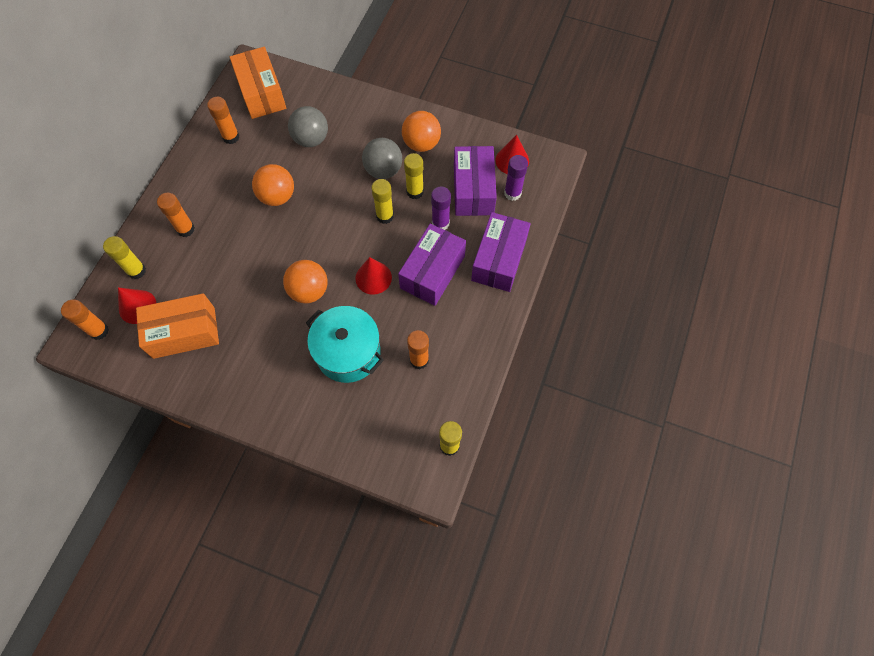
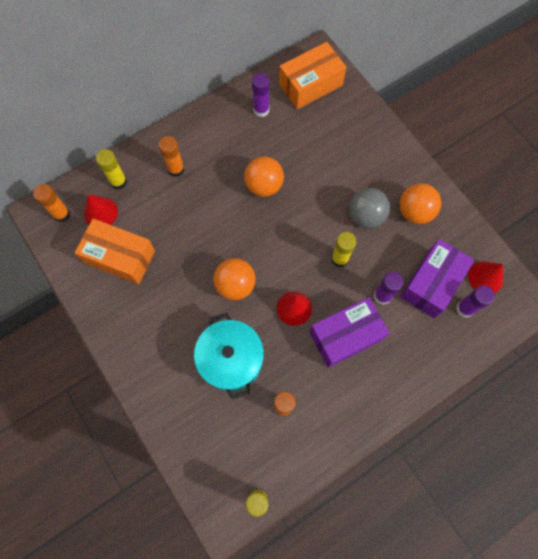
camera: 35 degrees right, 5 degrees up
orange glue stick [207,97,239,144] -> purple glue stick [252,73,270,117]
orange box [230,47,286,119] -> orange box turned 45 degrees clockwise [279,42,346,109]
grey ball [288,106,328,147] -> none
yellow glue stick [404,153,424,199] -> none
purple box [471,212,531,292] -> none

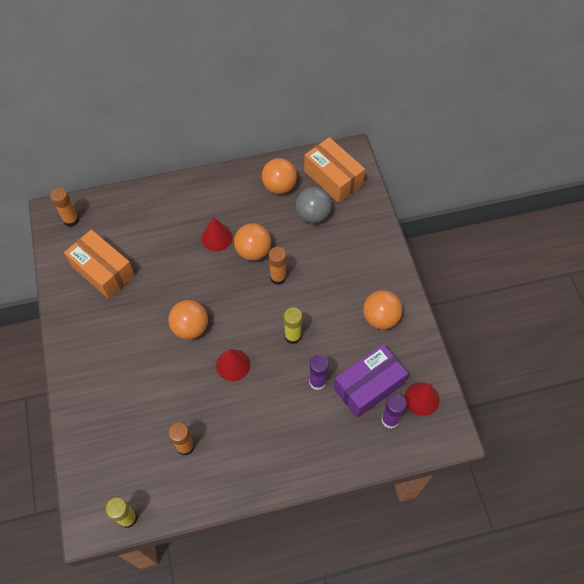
camera: 20 degrees right, 10 degrees down
red cone [84,195,118,225] -> red cone moved to [201,217,232,251]
yellow glue stick [96,149,127,189] -> none
orange glue stick [159,136,185,177] -> orange glue stick moved to [269,247,286,285]
turquoise pot [194,313,264,399] -> none
purple glue stick [252,73,270,117] -> orange ball [262,158,297,194]
orange box [279,42,346,109] -> orange box turned 60 degrees clockwise [304,137,365,203]
purple box [310,297,390,368] -> none
grey ball [349,188,390,229] -> grey ball moved to [295,187,332,223]

